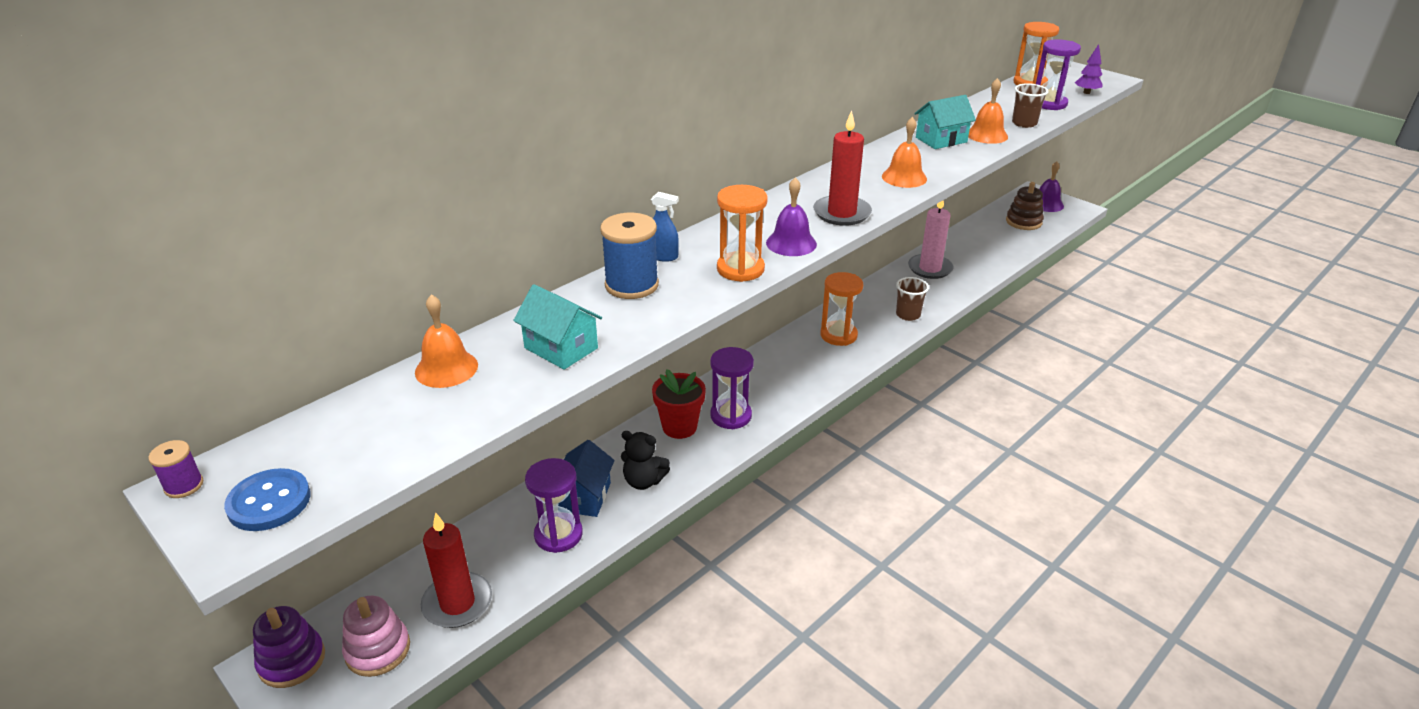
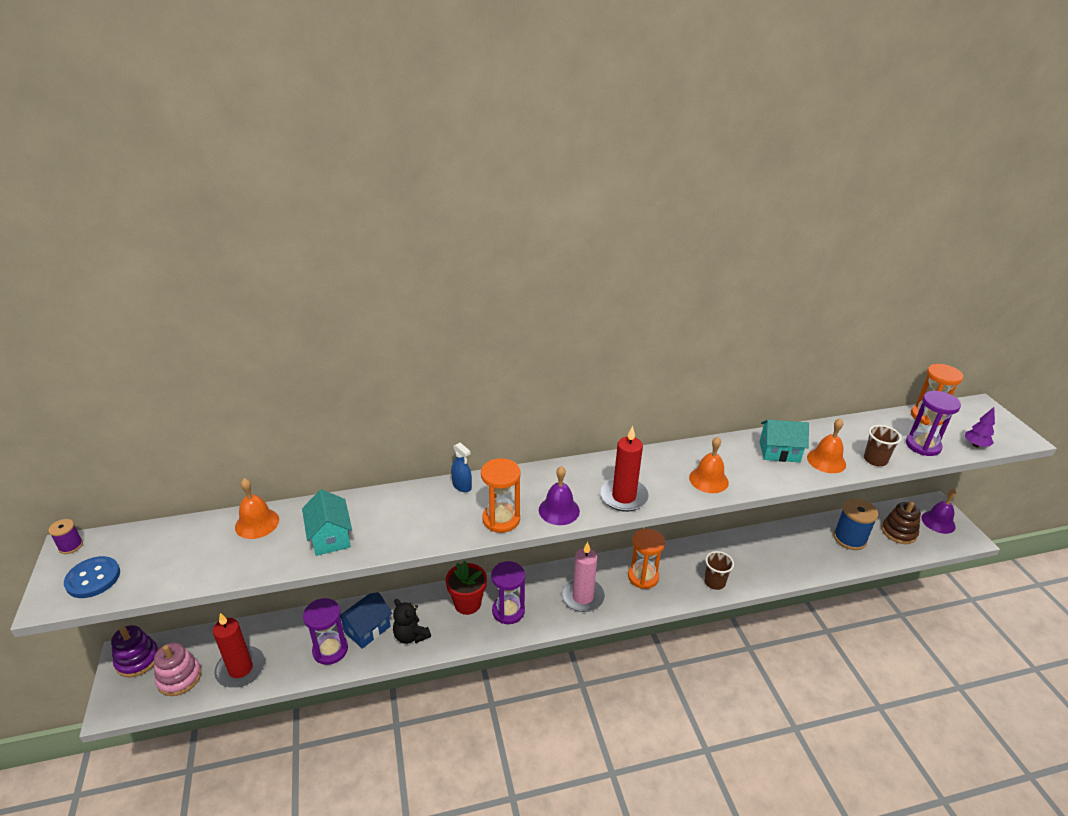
camera: 30 degrees right, 0 degrees up
blue spool [600,213,659,299] -> blue spool moved to [833,499,878,550]
pink candle [908,200,954,279] -> pink candle moved to [562,542,605,612]

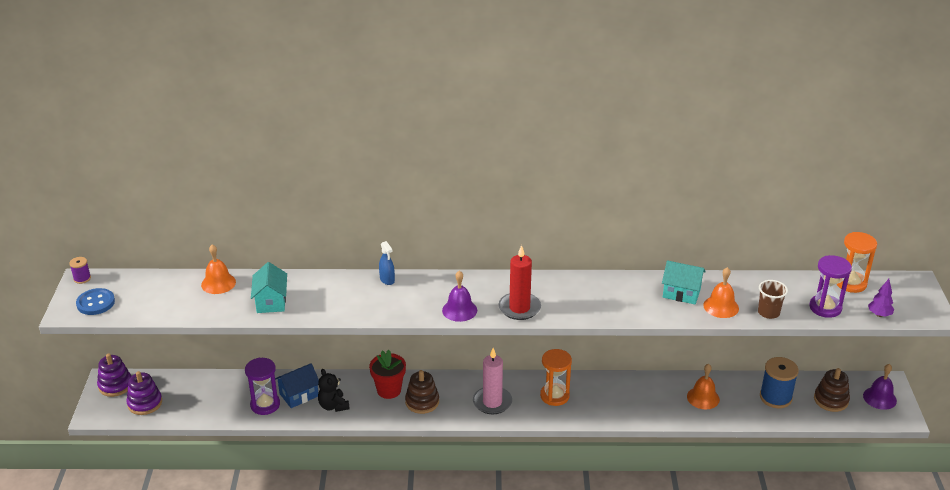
camera: 15 degrees right, 0 degrees up
pink stacking toy [154,643,202,696] -> purple stacking toy [126,371,162,415]
red candle [213,613,265,688] -> none
orange hourglass [481,458,521,533] -> none
purple hourglass [491,561,525,624] -> brown stacking toy [405,370,439,414]
orange bell [689,437,729,493] -> orange bell moved to [687,364,720,409]
brown cup [704,551,734,590] -> none

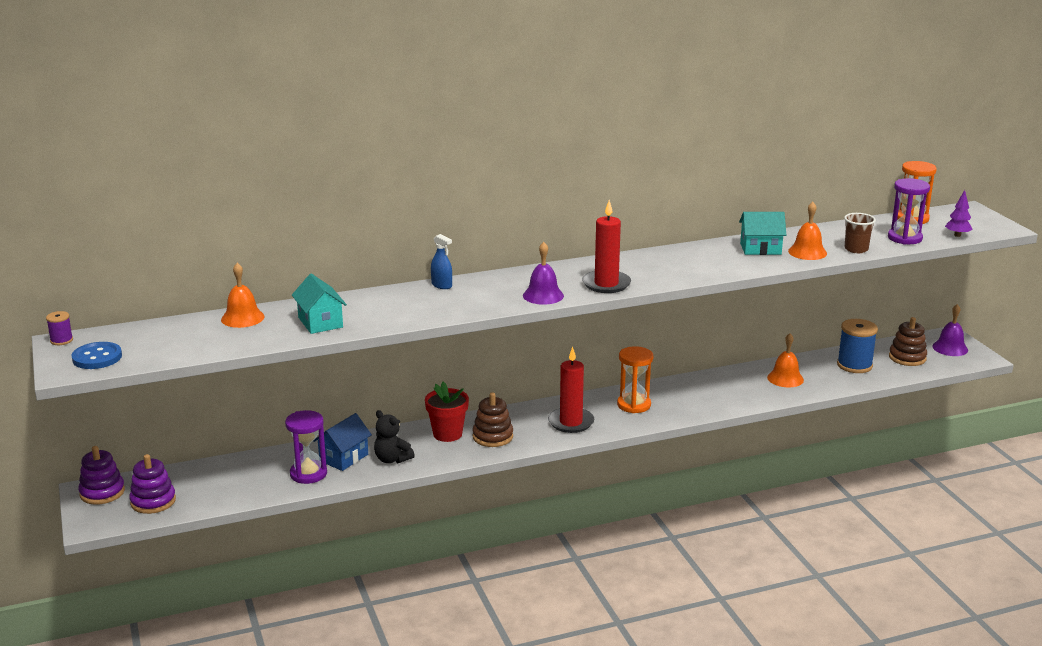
camera: 20 degrees left, 10 degrees down
pink candle [473,348,512,414] -> red candle [548,347,594,433]

